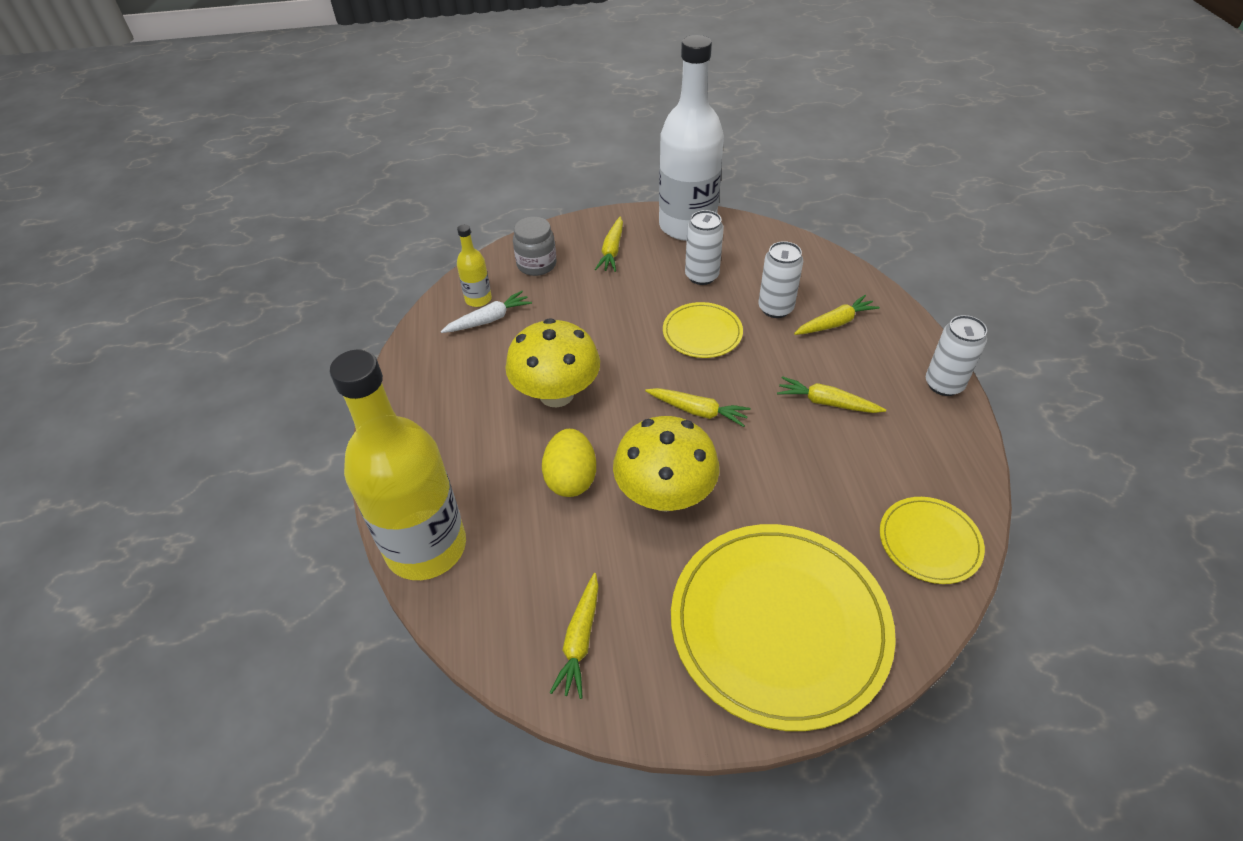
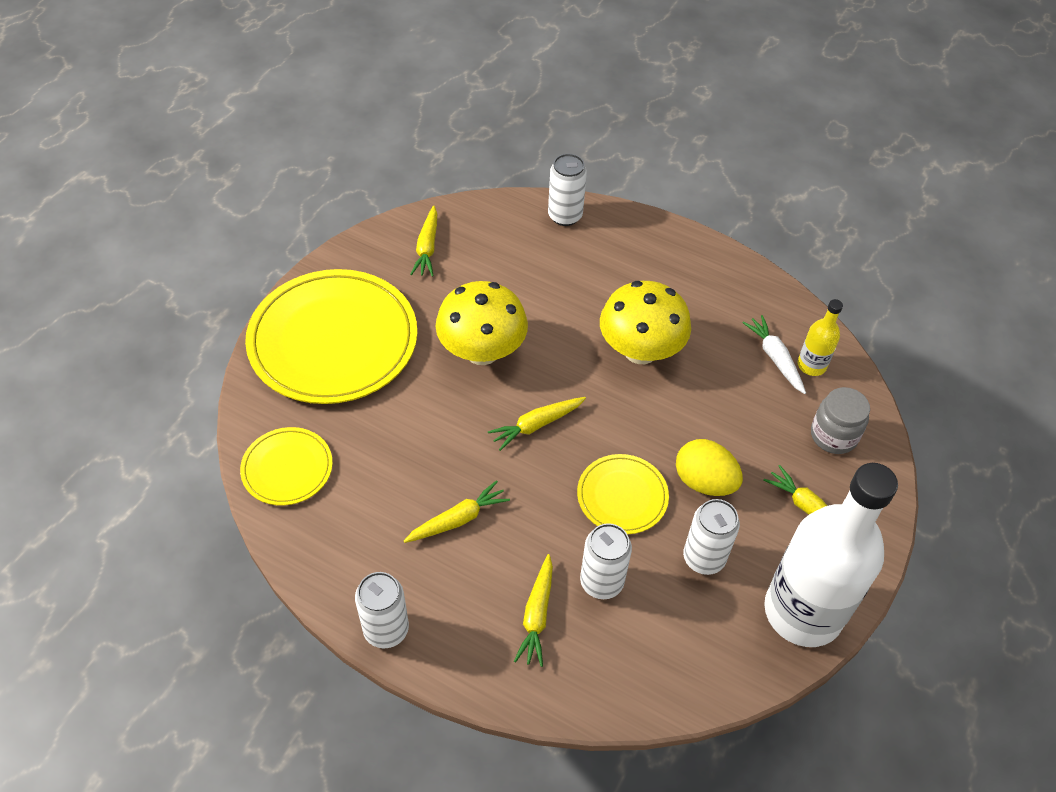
camera: 125 degrees right, 5 degrees up
yellow bottle [330,349,466,580] -> white can [548,154,587,226]
white carrot [441,291,532,333] -> white carrot turned 150 degrees clockwise [742,315,806,394]
yellow egg [542,429,596,497] -> yellow egg moved to [676,439,743,496]
yellow carrot [550,573,599,699] -> yellow carrot turned 135 degrees counterclockwise [410,205,437,277]

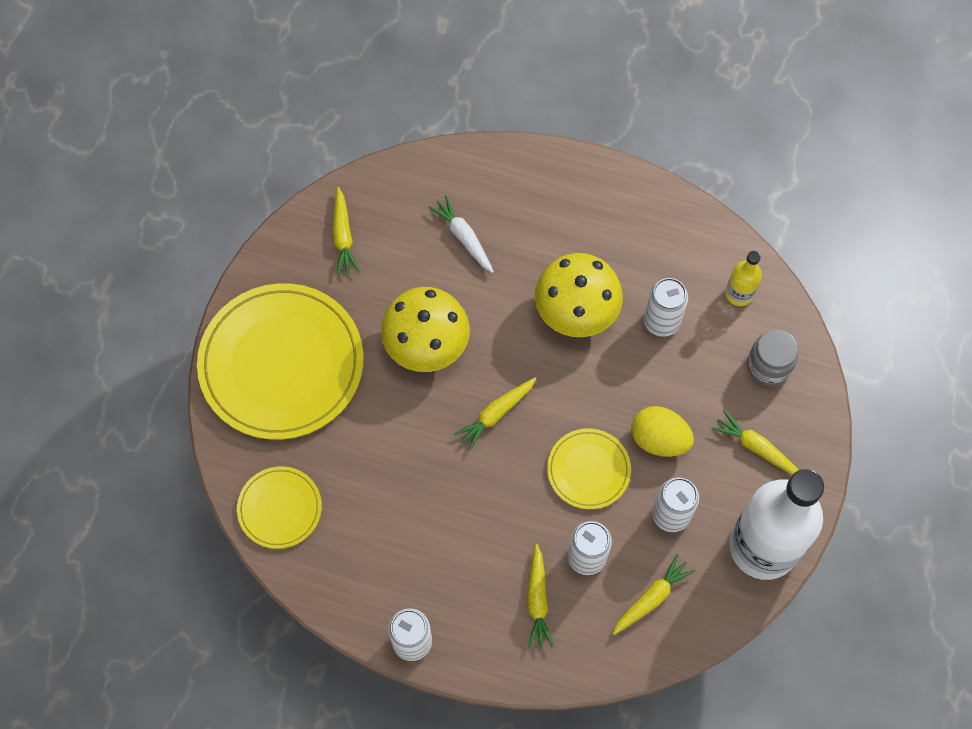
camera: 10 degrees left, 15 degrees up
yellow carrot [404,480,510,543] -> yellow carrot moved to [612,554,695,635]
white can [548,154,587,226] -> white can moved to [644,278,688,337]
white carrot [742,315,806,394] -> white carrot moved to [428,195,494,273]

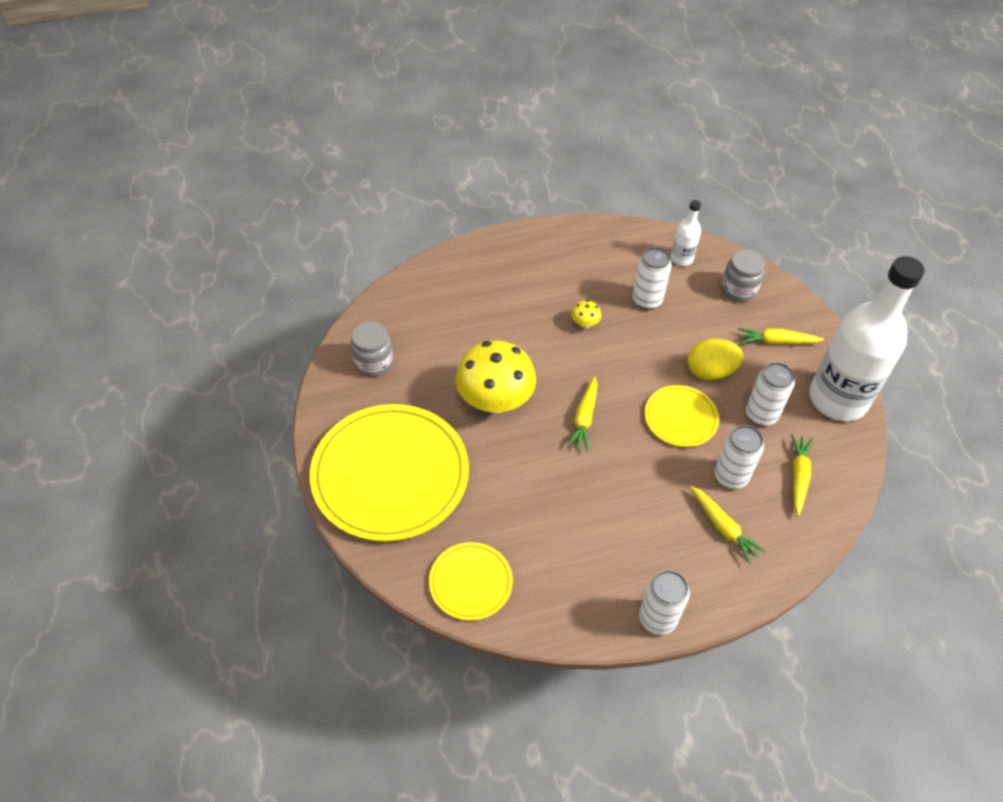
camera: 35 degrees left, 15 degrees down
yellow carrot [332,187,360,276] -> grey jar [350,321,393,377]
white carrot [428,195,494,273] -> none
yellow mushroom [535,253,623,337] -> yellow mushroom [571,300,601,328], size x0.41
yellow bottle [726,251,762,306] -> white bottle [671,200,701,266]

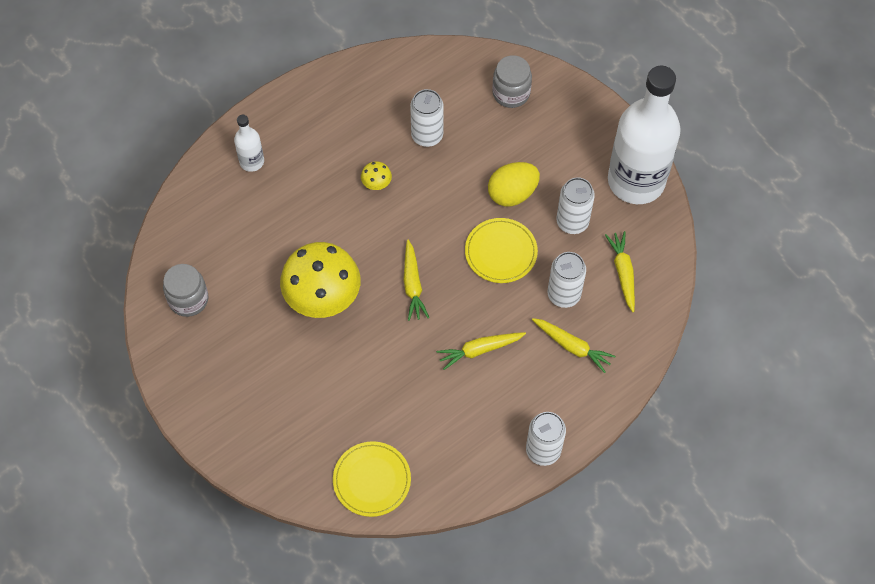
camera: 20 degrees left, 10 degrees up
yellow plate [310,404,469,542] -> none
white bottle [671,200,701,266] -> white bottle moved to [234,115,264,172]
yellow carrot [738,328,824,345] -> yellow carrot moved to [436,332,526,370]

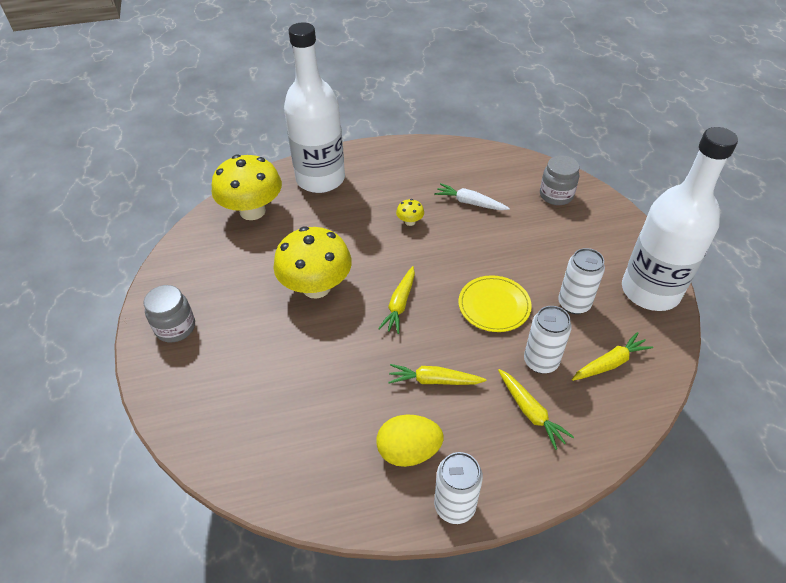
camera: 25 degrees right, 15 degrees down
grey jar [163,264,208,317] -> grey jar moved to [143,285,195,343]
white bottle [234,115,264,172] -> white bottle [284,22,345,193], size x2.32
yellow plate [333,441,411,517] -> none
white can [410,89,444,147] -> white carrot [434,183,510,210]
yellow egg [488,162,540,206] -> yellow egg moved to [377,414,444,467]
yellow carrot [605,231,635,312] -> yellow carrot turned 45 degrees clockwise [572,332,653,381]
none -> yellow mushroom [212,155,282,220]

